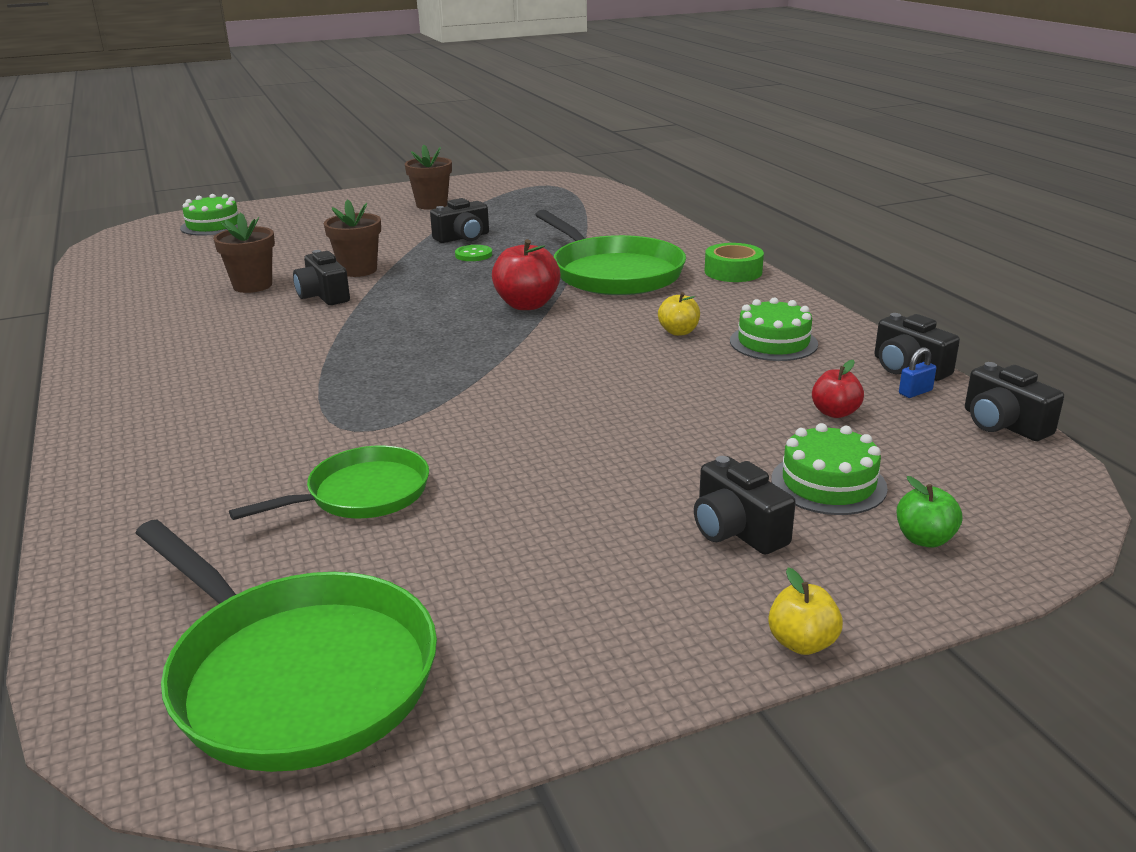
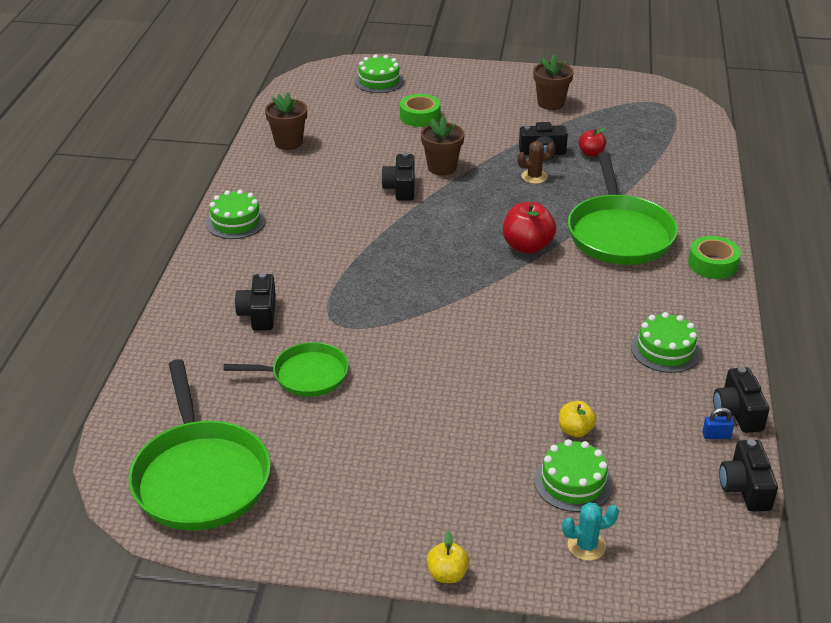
camera: 30 degrees right, 10 degrees up
brown flower pot [213,212,275,293] -> brown flower pot moved to [265,92,307,150]
green button [455,245,492,261] -> brown cactus [518,141,555,184]
yellow apple [658,292,700,336] -> yellow apple moved to [559,401,596,437]
black camera [694,456,796,555] -> black camera moved to [235,273,276,331]
red apple [812,360,864,418] -> red apple moved to [578,127,606,157]
green apple [897,476,962,548] -> turquoise cactus [562,502,619,561]
none -> green cake [206,190,266,239]
none -> green tape [400,94,441,127]

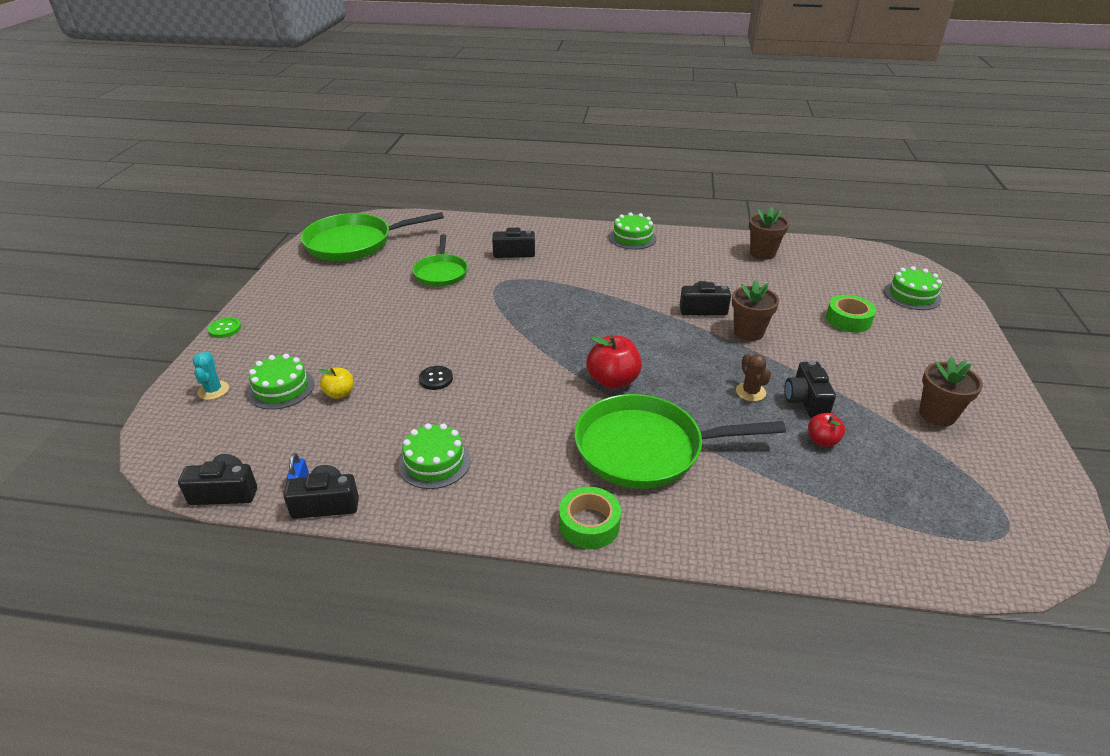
camera: 90 degrees right, 0 degrees up
yellow apple [427,531,469,583] -> green button [208,317,241,338]
none -> black button [419,366,453,390]

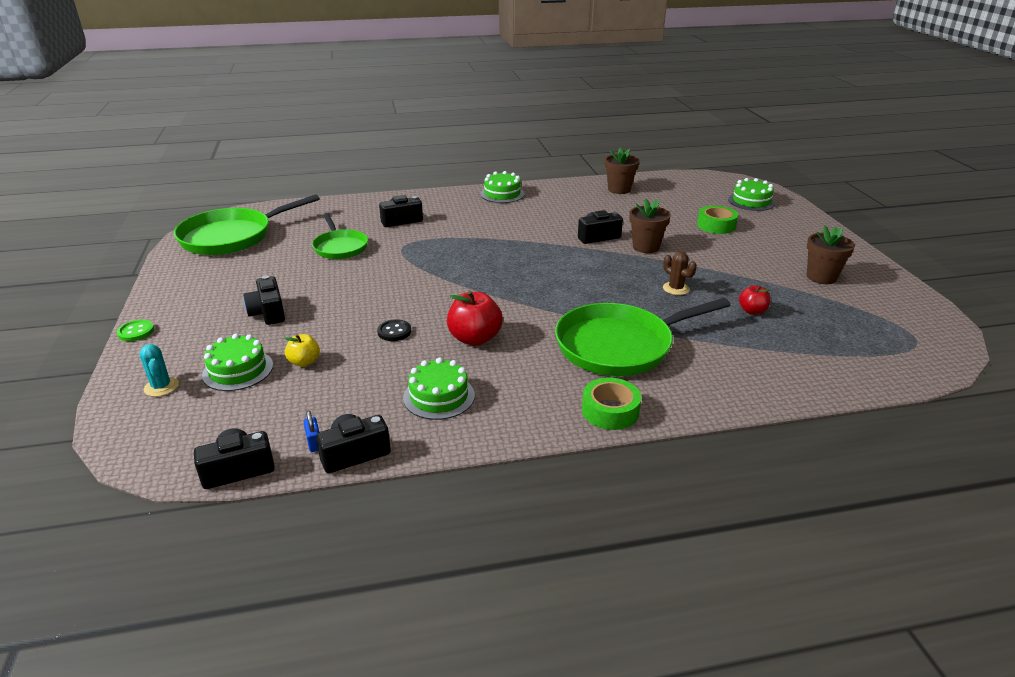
camera: 20 degrees left, 5 degrees down
red apple [586,335,642,389] -> red apple moved to [447,291,503,346]
black camera [784,360,836,418] -> black camera moved to [243,275,285,325]

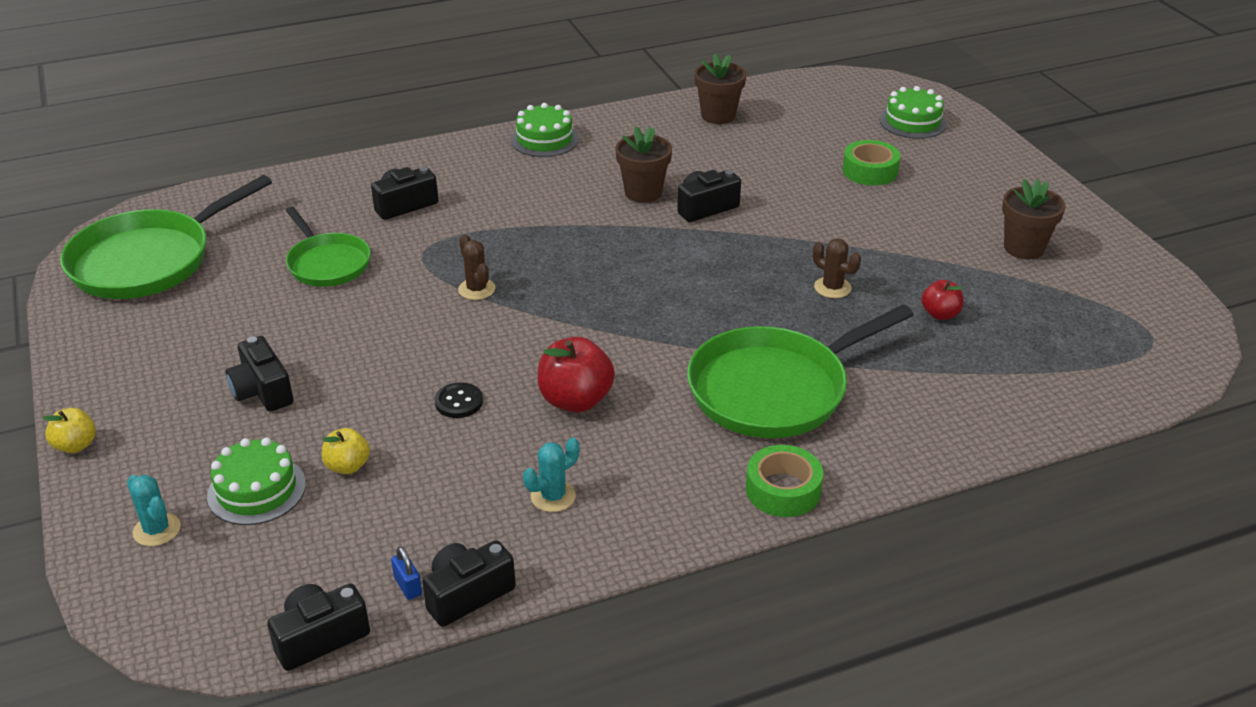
camera: 10 degrees left, 5 degrees up
green button [117,320,154,341] -> yellow apple [42,408,96,453]
green cake [403,358,475,420] -> turquoise cactus [523,437,579,512]
brown flower pot [629,199,671,253] -> brown flower pot moved to [615,126,672,203]
none -> brown cactus [458,234,495,300]

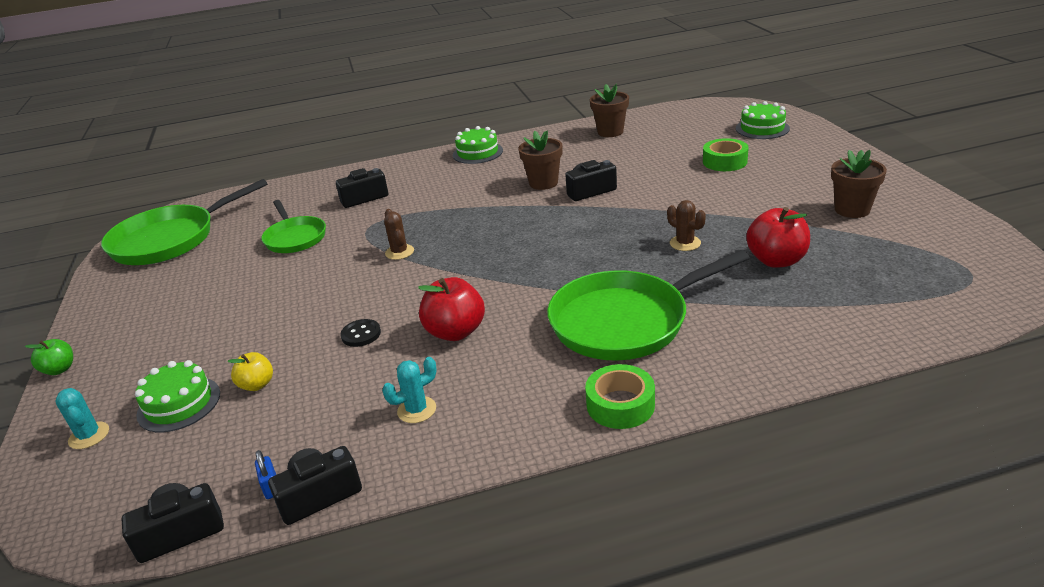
camera: 10 degrees right, 5 degrees down
yellow apple [42,408,96,453] -> green apple [25,339,73,375]
black camera [226,336,293,412] -> none
red apple [921,280,964,320] -> red apple [746,207,810,268], size x1.72

